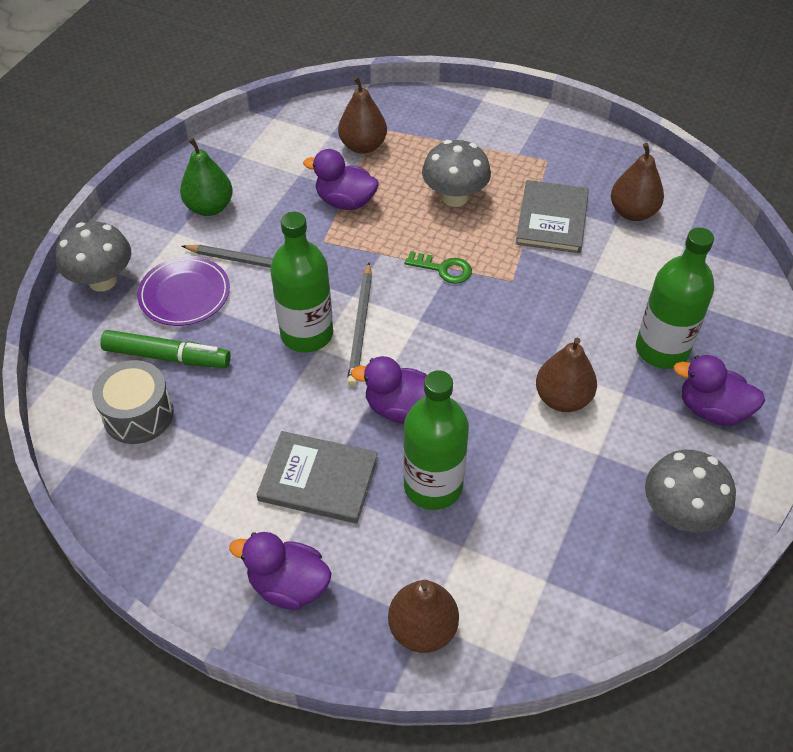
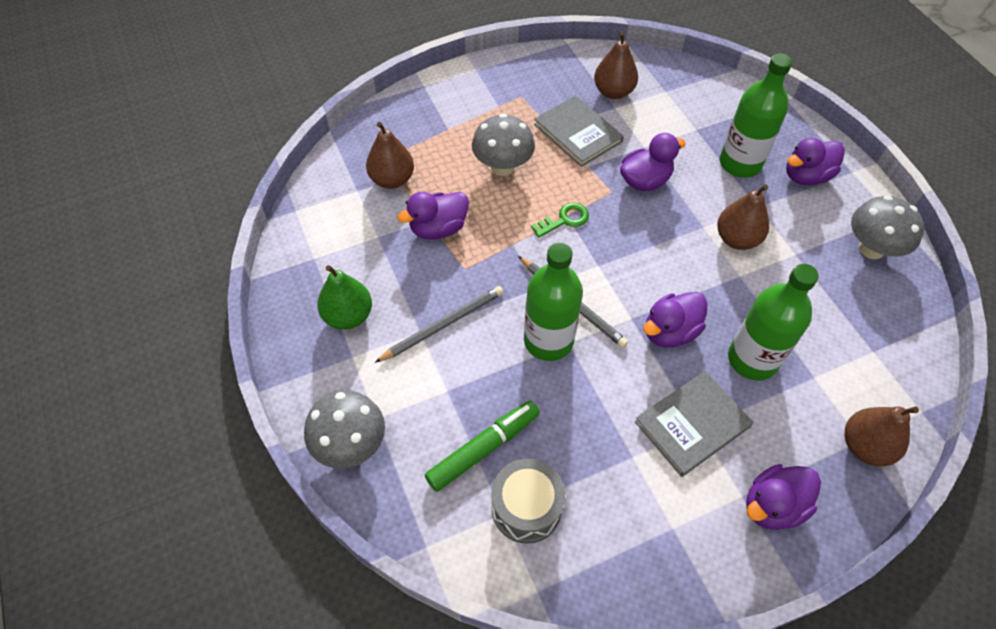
camera: 50 degrees left, 5 degrees up
purple plate [137,256,230,326] -> none
none -> purple duck [620,133,686,191]

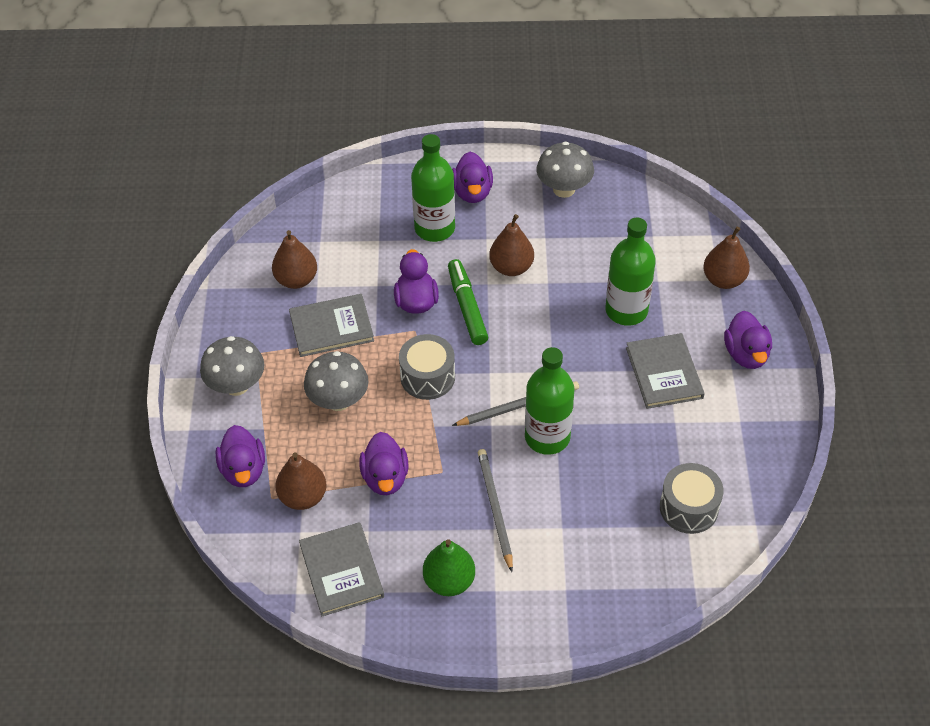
camera: 65 degrees left, 5 degrees down
grey mushroom [304,390,385,469] -> grey mushroom moved to [200,336,265,396]
green marker [425,400,540,492] -> green marker moved to [448,259,488,345]
green key [531,203,589,238] -> grey drum [399,334,455,400]
purple duck [643,292,708,347] -> purple duck moved to [216,425,265,487]
none -> grey book [299,522,384,616]

